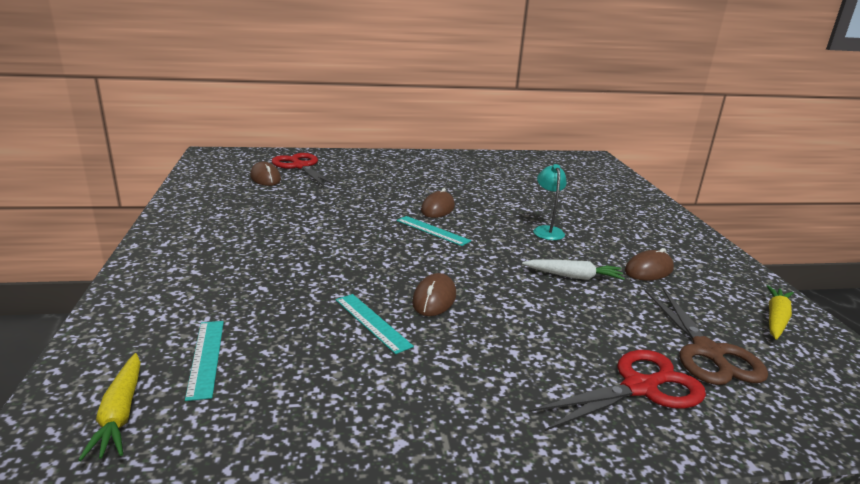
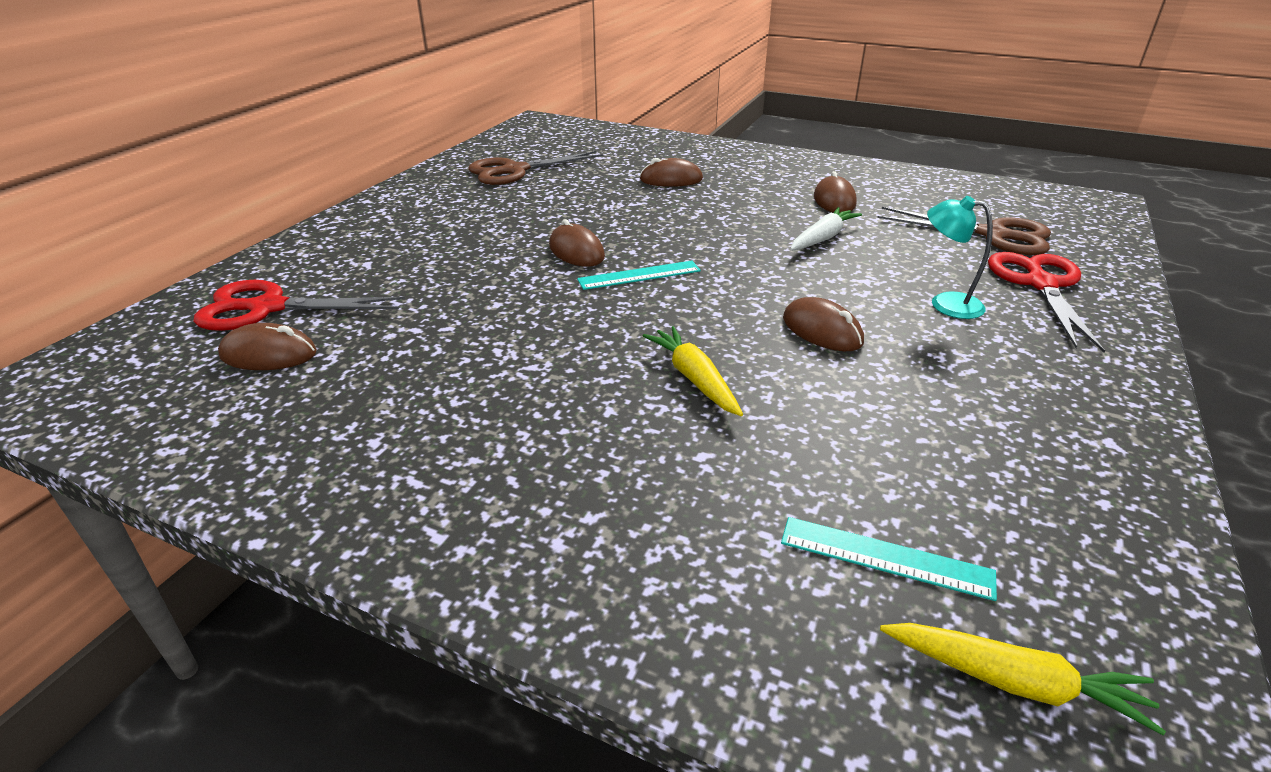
camera: 55 degrees left, 10 degrees up
turquoise ruler [336,294,414,354] -> none
turquoise lamp [533,164,567,240] -> turquoise lamp moved to [927,196,993,319]
yellow carrot [767,285,794,340] -> yellow carrot moved to [643,326,743,416]
none -> brown scissors [468,151,603,185]
none -> brown mouse [640,158,703,187]

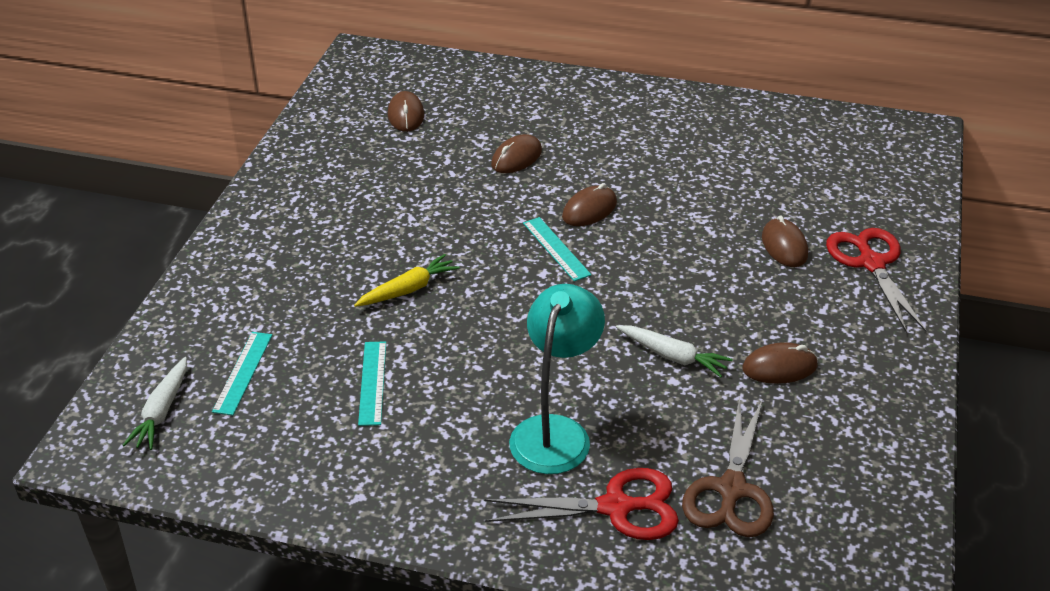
camera: 80 degrees right, 5 degrees up
red scissors [193,280,405,331] -> red scissors moved to [826,228,927,333]
brown scissors [468,151,603,185] -> none
brown mouse [783,297,864,351] -> brown mouse moved to [491,134,542,173]
yellow carrot [880,623,1166,735] -> white carrot [123,357,187,450]
turquoise lamp [927,196,993,319] -> turquoise lamp [509,284,605,474], size x1.69
none -> turquoise ruler [358,341,386,426]

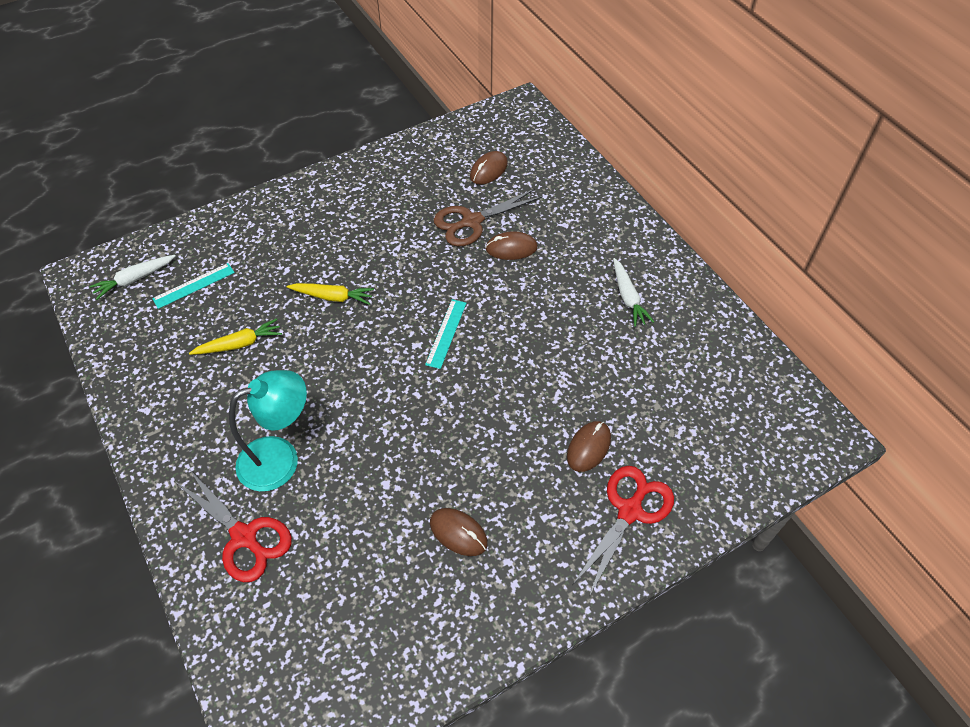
camera: 45 degrees right, 15 degrees up
turquoise ruler [358,341,386,426] -> yellow carrot [189,318,282,355]
brown mouse [562,183,617,226] -> none
white carrot [616,325,732,377] -> white carrot moved to [613,258,654,327]
brown scissors [682,397,774,537] -> brown scissors moved to [434,189,543,247]

